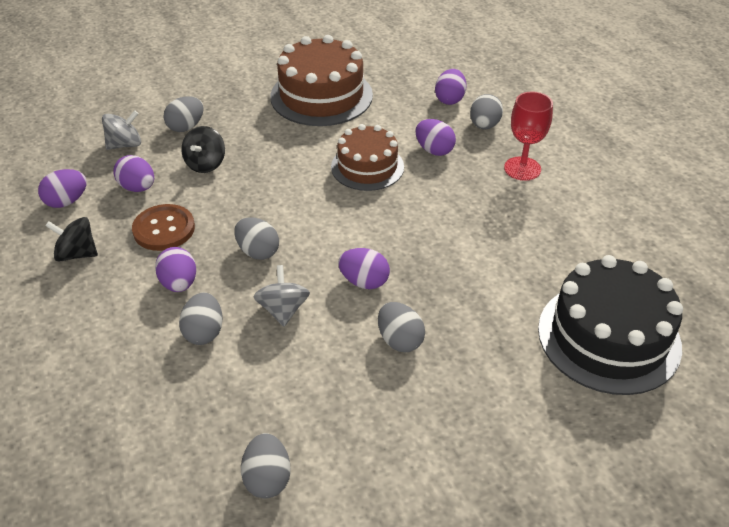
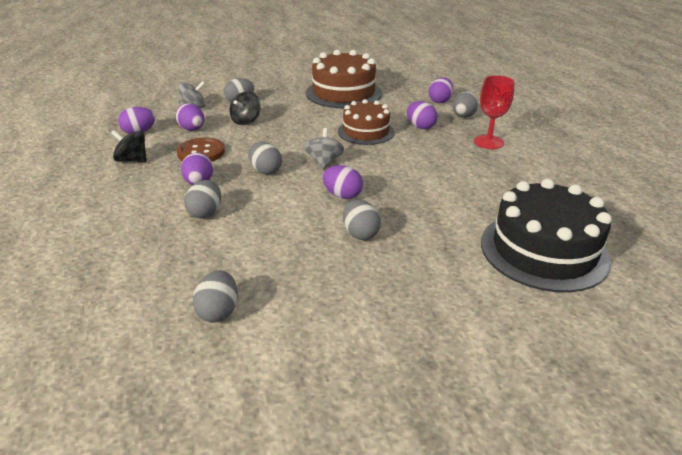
camera: 10 degrees right, 10 degrees down
grey spinning top [253,265,310,327] -> grey spinning top moved to [304,128,344,170]

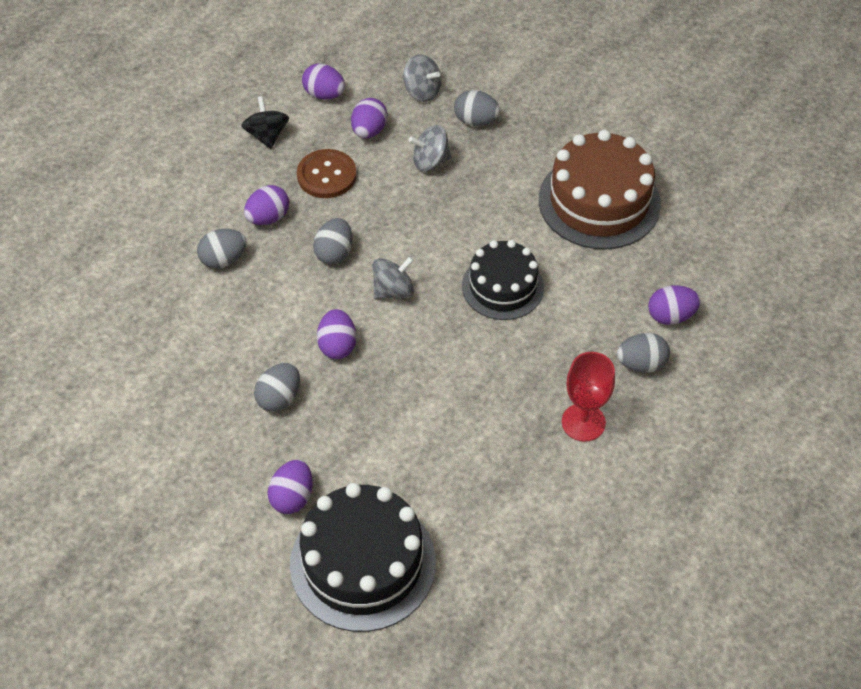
camera: 55 degrees right, 20 degrees up
grey egg [192,270,238,323] -> none
black spinning top [230,91,261,125] -> grey spinning top [409,125,451,172]
brown cake [338,99,394,145] -> black cake [462,240,544,320]
purple egg [407,101,437,129] -> purple egg moved to [267,460,313,514]

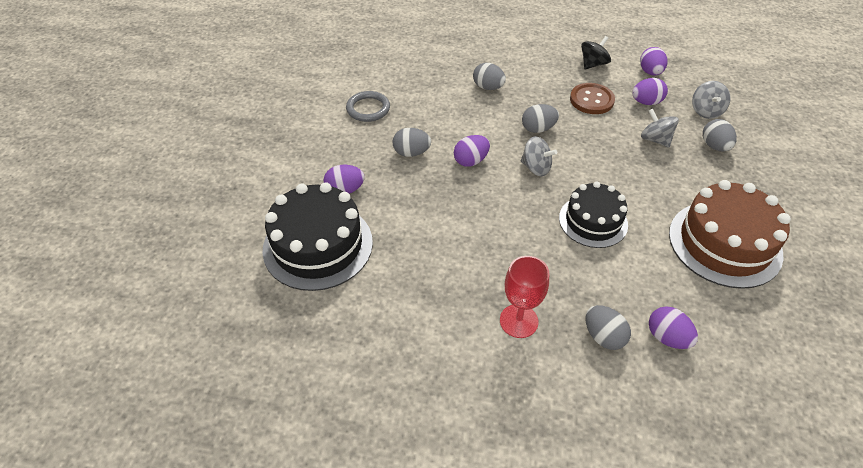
camera: 60 degrees right, 5 degrees down
purple egg [244,185,289,225] -> none
none -> grey ring [346,91,390,122]

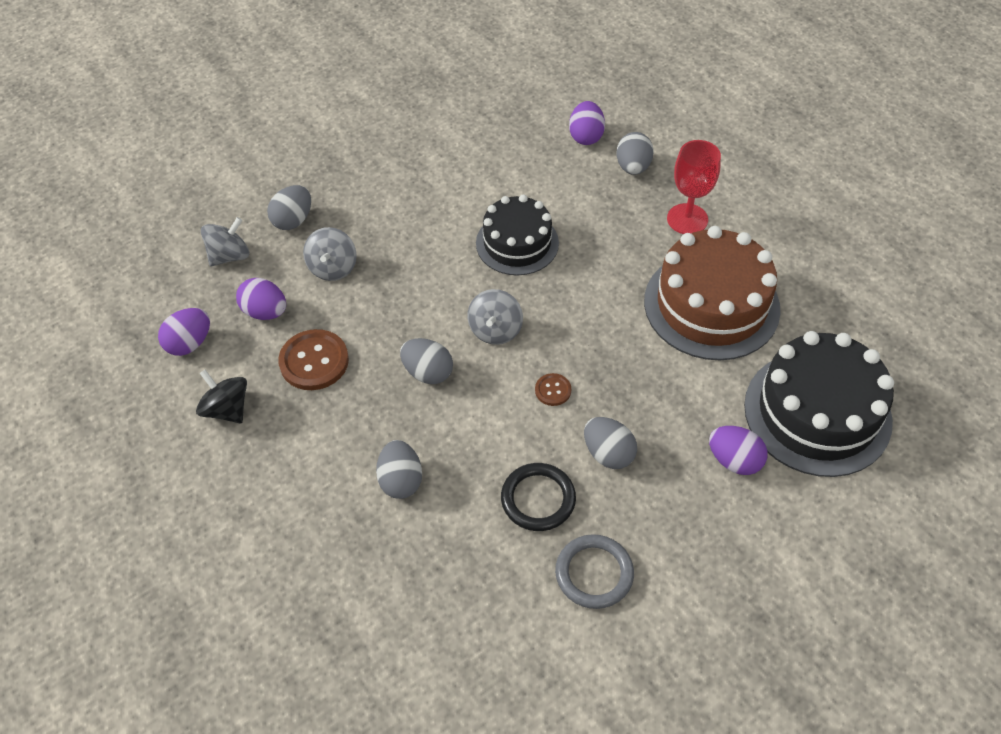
camera: 135 degrees left, 5 degrees up
purple egg [454,135,490,167] -> brown button [535,373,571,406]
grey spinning top [521,136,557,176] -> grey spinning top turned 150 degrees counterclockwise [468,289,523,345]
black spinning top [581,36,611,69] -> black spinning top turned 45 degrees clockwise [196,370,247,423]
brown cake [669,180,791,289] -> brown cake moved to [644,226,781,360]
none -> black ring [501,463,576,531]

